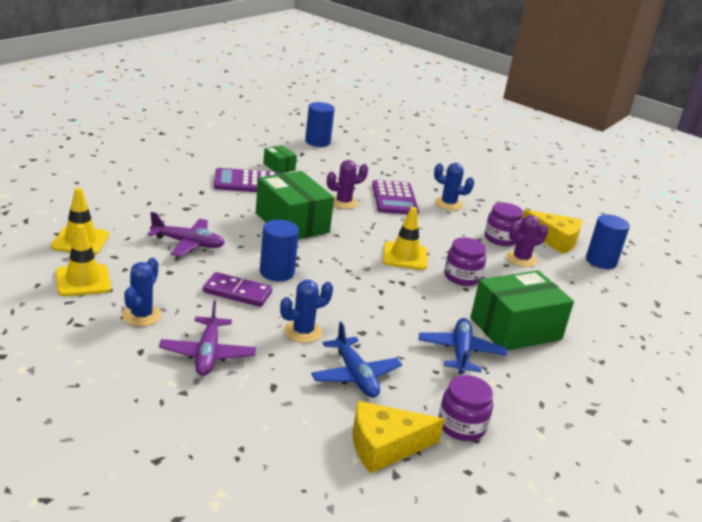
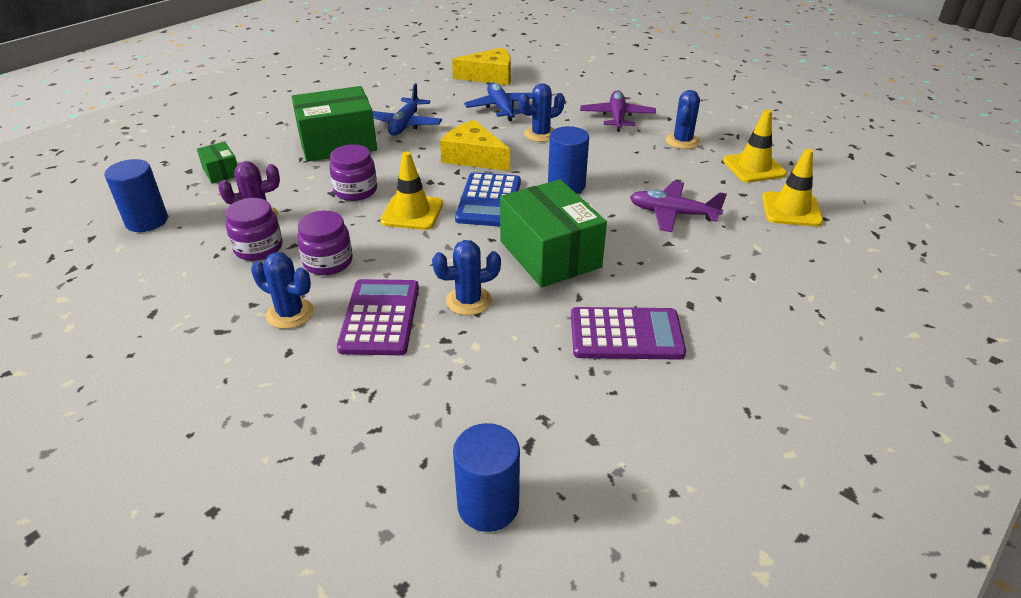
camera: 170 degrees left, 10 degrees up
purple domino [203,272,272,307] -> none
green box [263,145,297,174] -> green box moved to [197,142,237,184]
purple cactus [327,160,368,209] -> blue cactus [432,240,501,316]
purple jar [438,375,493,441] -> purple jar moved to [297,211,353,275]
yellow cheese [522,210,582,254] -> yellow cheese moved to [440,120,510,171]
none -> blue calculator [455,172,521,227]

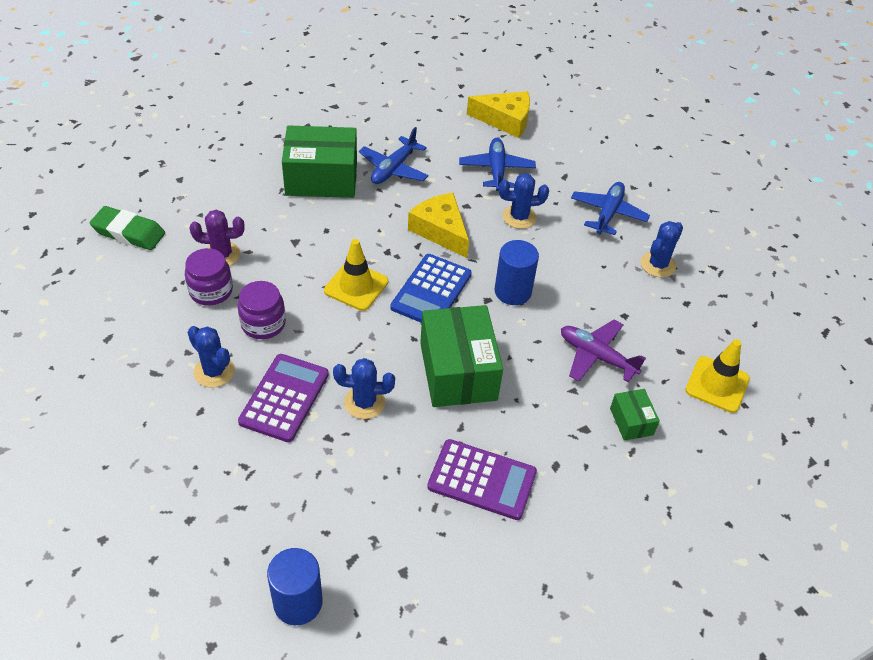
camera: 15 degrees right, 10 degrees up
blue cylinder [104,159,168,232] -> green eraser [90,206,165,250]
green box [197,142,237,184] -> green box moved to [610,389,660,441]
purple jar [329,144,377,201] -> none
purple plane [580,90,656,132] -> blue plane [571,182,650,235]
yellow traffic cone [723,109,787,182] -> none

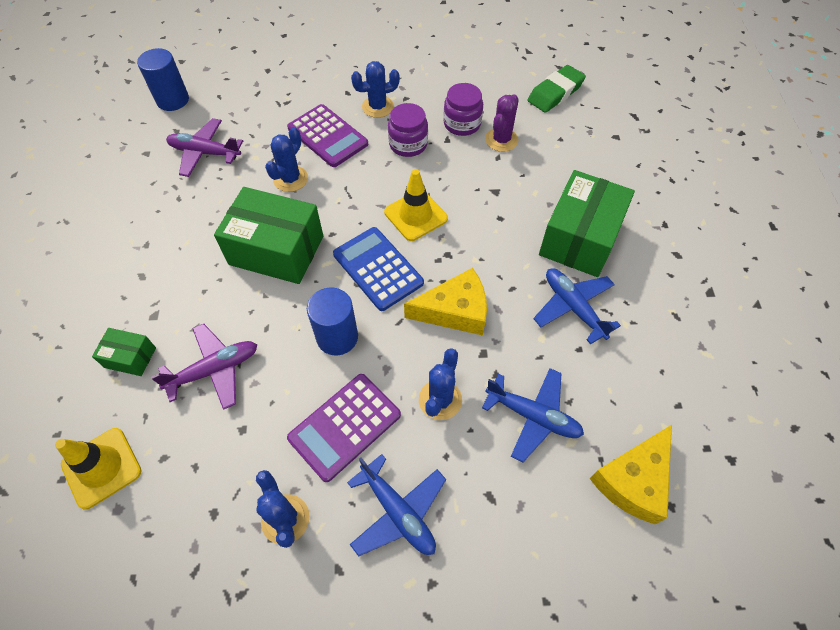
camera: 120 degrees right, 10 degrees up
purple calculator [427,439,537,520] -> purple calculator moved to [287,374,401,482]
none -> purple plane [166,118,243,177]

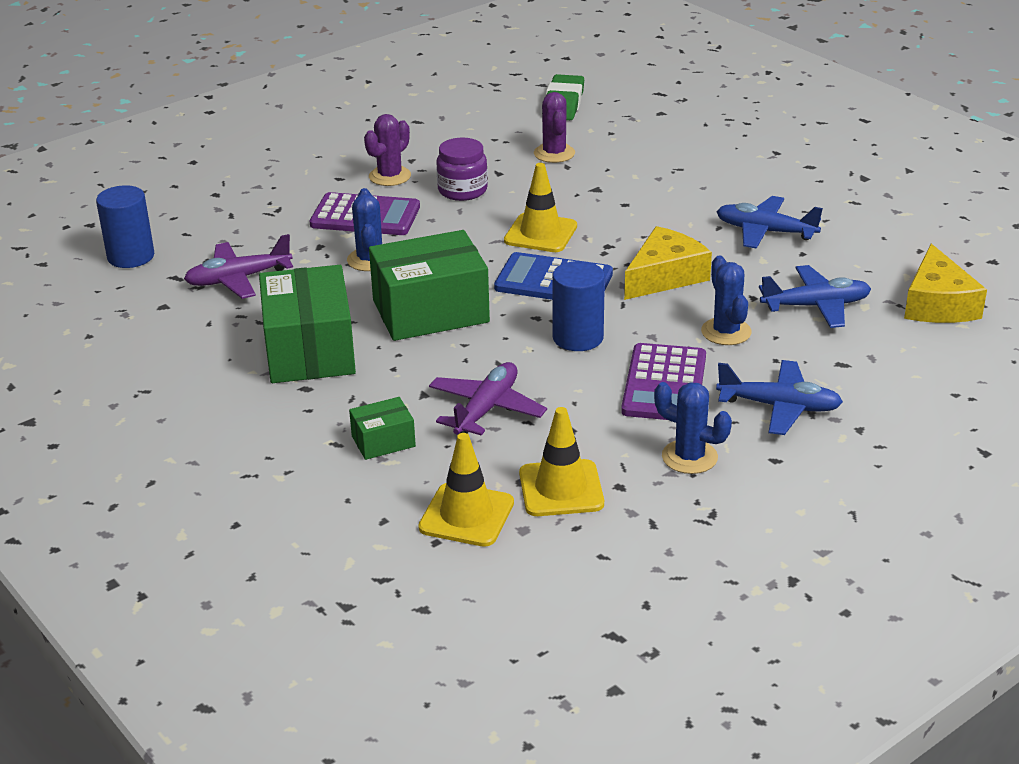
camera: 35 degrees left, 25 degrees down
blue cactus [351,61,400,118] -> purple cactus [364,114,411,186]
purple jar [443,83,483,136] -> none
green box [539,170,635,277] -> green box moved to [259,265,356,383]
none -> yellow traffic cone [519,407,604,516]

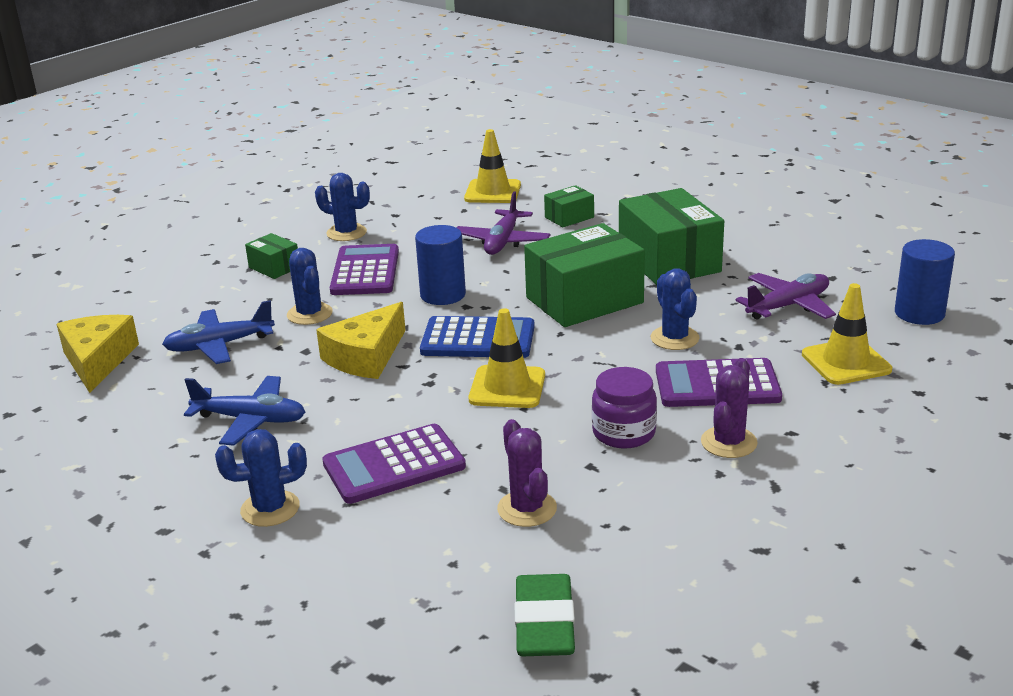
camera: 170 degrees right, 5 degrees down
yellow traffic cone [519,407,604,516] -> yellow traffic cone moved to [802,283,892,385]
blue plane [716,360,843,435] -> green box [245,233,298,279]
none -> blue cactus [215,429,307,527]
none -> purple calculator [322,424,466,504]

